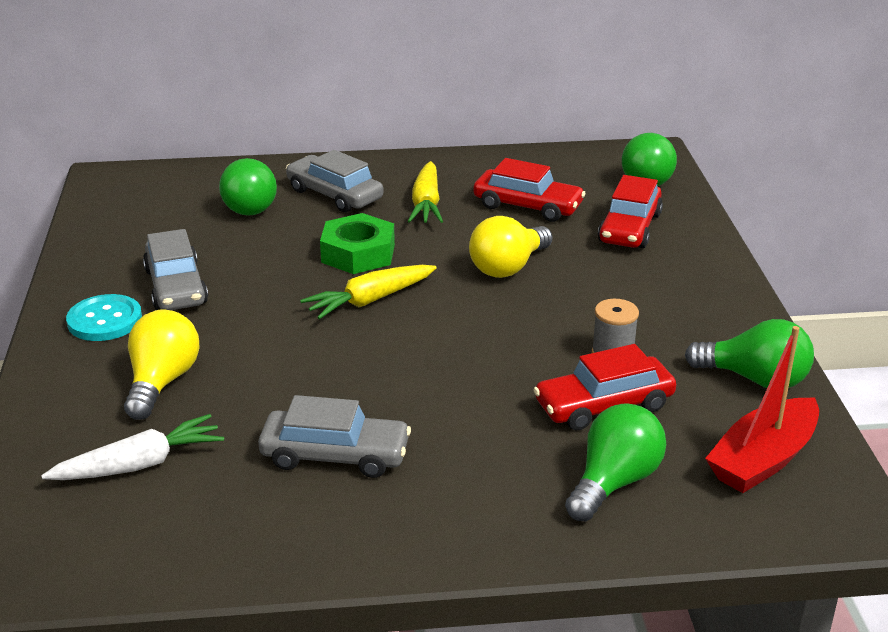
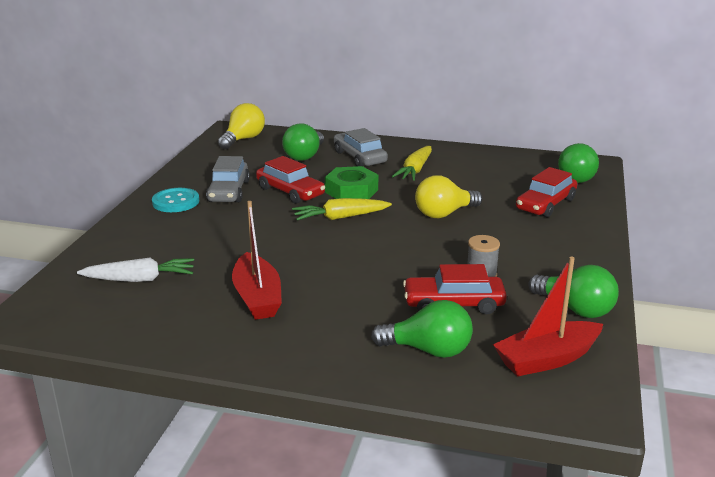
camera: 20 degrees right, 5 degrees down
yellow light bulb [124,310,200,420] -> yellow light bulb moved to [218,103,265,149]
grey car [258,395,411,478] -> red boat [232,201,282,320]
red car [473,158,586,222] -> red car moved to [256,156,325,204]
green light bulb [565,403,666,521] -> green light bulb turned 45 degrees clockwise [371,300,473,358]

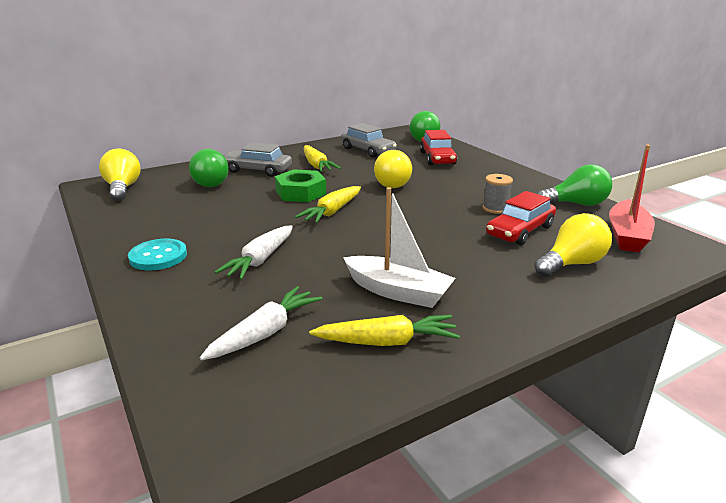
camera: 45 degrees left, 0 degrees up
grey car [206,156,250,202] -> grey car moved to [341,123,397,158]
red boat [232,201,282,320] -> white boat [343,187,456,308]
red car [256,156,325,204] -> none
green light bulb [371,300,473,358] -> yellow light bulb [534,213,612,277]
none -> white carrot [215,225,293,280]
none -> yellow carrot [309,315,460,346]

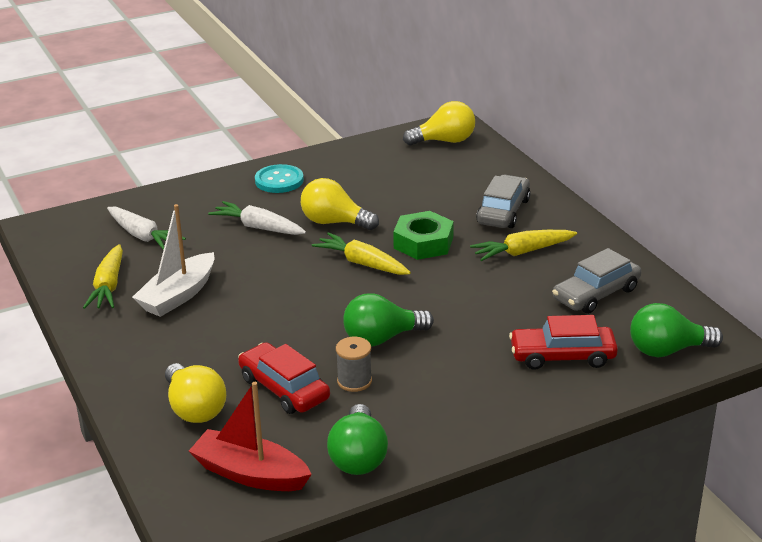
camera: 95 degrees right, 5 degrees up
green light bulb [189,149,229,187] -> green light bulb moved to [343,293,434,346]
yellow light bulb [374,150,412,188] -> yellow light bulb moved to [301,178,379,230]

